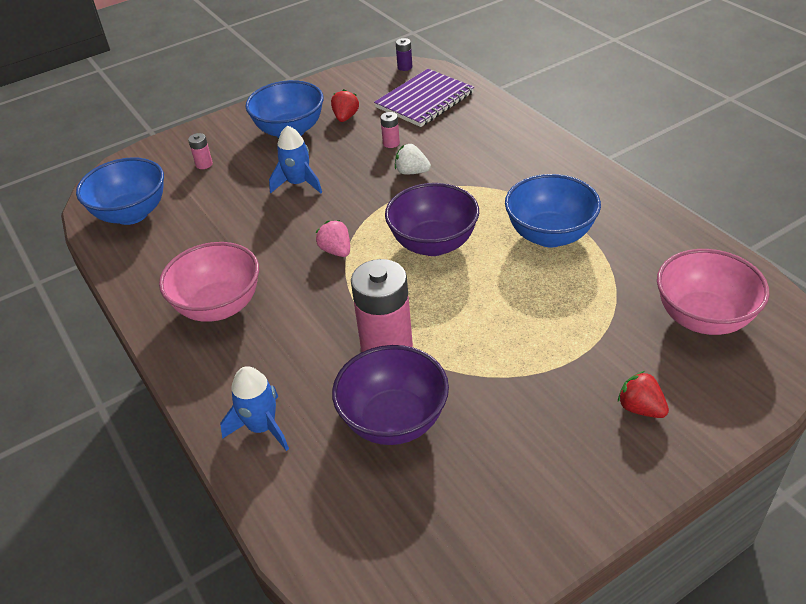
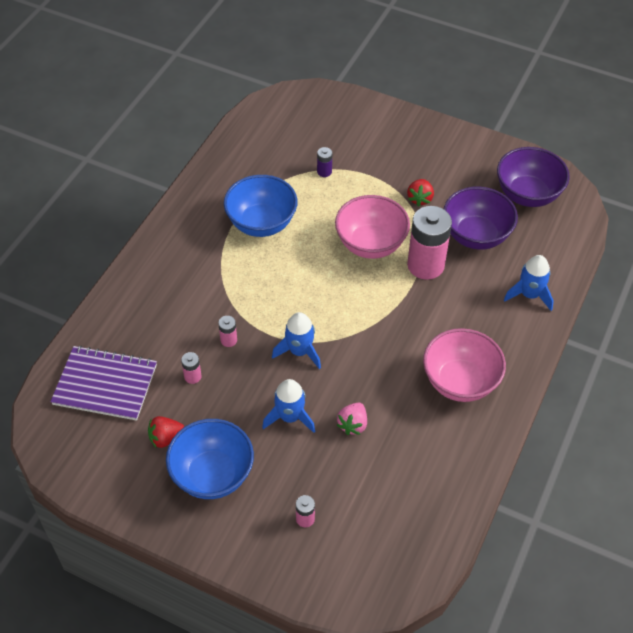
camera: 125 degrees left, 10 degrees up
blue bowl [76,157,164,225] -> none
pink strawberry [316,220,350,257] -> pink strawberry moved to [337,403,367,435]
purple bowl [385,183,479,256] -> purple bowl moved to [497,147,570,207]
white strawberry [395,144,431,175] -> pink battery [218,316,237,347]
purple battery [396,38,412,71] -> purple battery moved to [317,147,332,177]
red strawberry [618,371,669,418] -> red strawberry moved to [407,179,434,207]
pink bowl [657,249,770,335] -> pink bowl moved to [335,195,410,259]
none -> blue rocket [272,312,321,369]

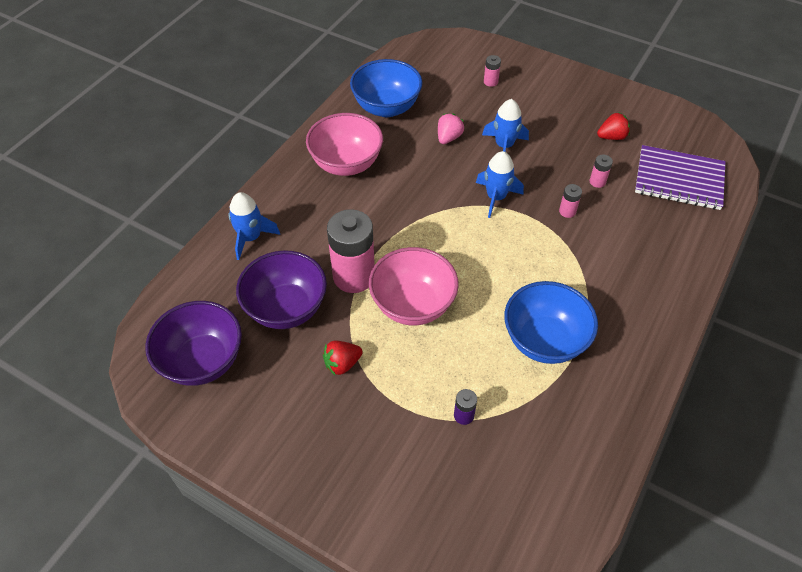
camera: 175 degrees left, 0 degrees up
blue bowl [166,419,254,499] -> blue bowl moved to [350,59,422,117]
red strawberry [407,179,434,207] -> red strawberry turned 135 degrees counterclockwise [323,341,363,375]

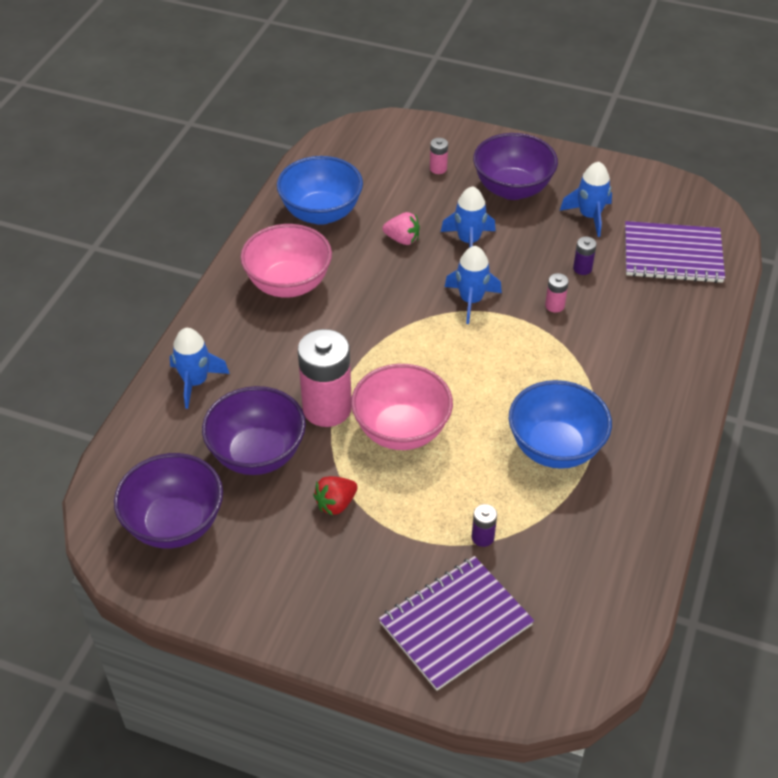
camera: 10 degrees left, 5 degrees down
pink strawberry [438,113,464,144] -> pink strawberry turned 90 degrees clockwise [383,212,420,245]
pink battery [589,154,613,188] -> purple battery [573,237,597,275]
red strawberry [597,113,630,140] -> blue rocket [560,162,612,237]
none -> purple notebook [379,556,534,691]
none -> purple bowl [473,133,558,200]

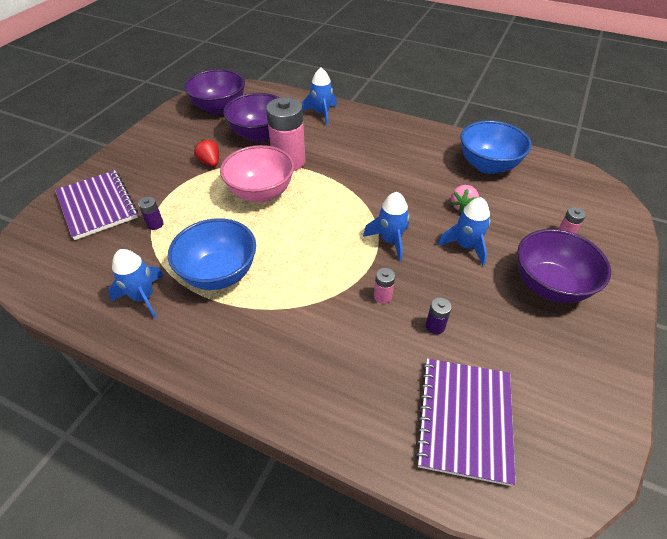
camera: 95 degrees right, 0 degrees up
pink bowl [240,224,332,298] -> none
blue rocket [560,162,612,237] -> blue rocket moved to [108,249,164,319]

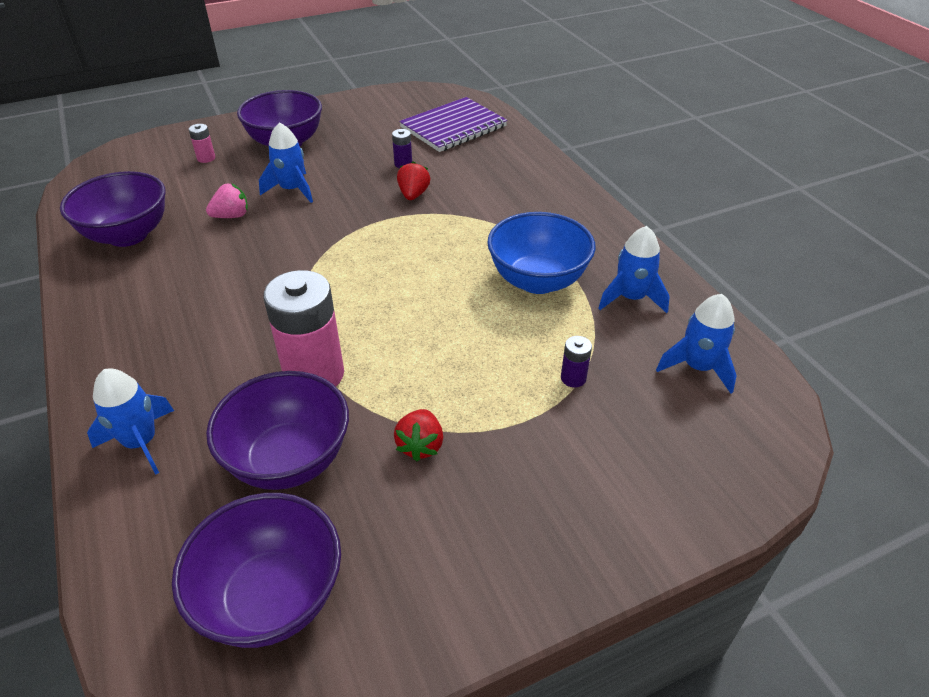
camera: 140 degrees left, 5 degrees down
purple notebook [55,170,138,240] -> none
pink bowl [220,145,294,203] -> none
blue rocket [363,192,410,261] -> blue rocket moved to [656,294,737,393]
pink battery [374,268,395,304] -> red strawberry [397,161,430,200]
blue bowl [461,121,532,174] -> purple bowl [60,171,165,247]

